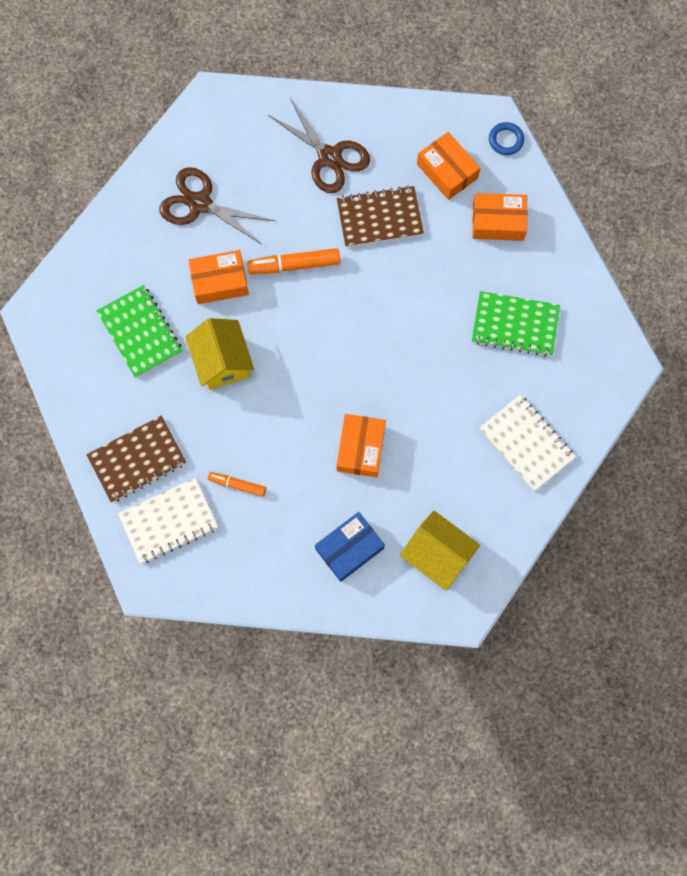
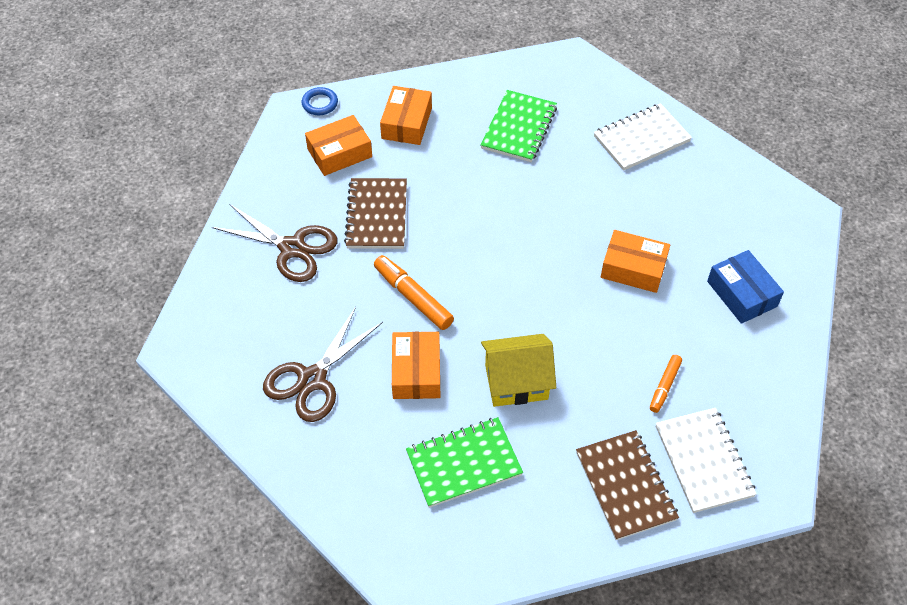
camera: 80 degrees left, 20 degrees down
orange marker [247,248,340,274] -> orange marker turned 135 degrees clockwise [374,255,454,330]
brown scissors [268,98,370,193] -> brown scissors turned 60 degrees clockwise [212,205,338,282]
yellow house [400,511,480,591] -> none

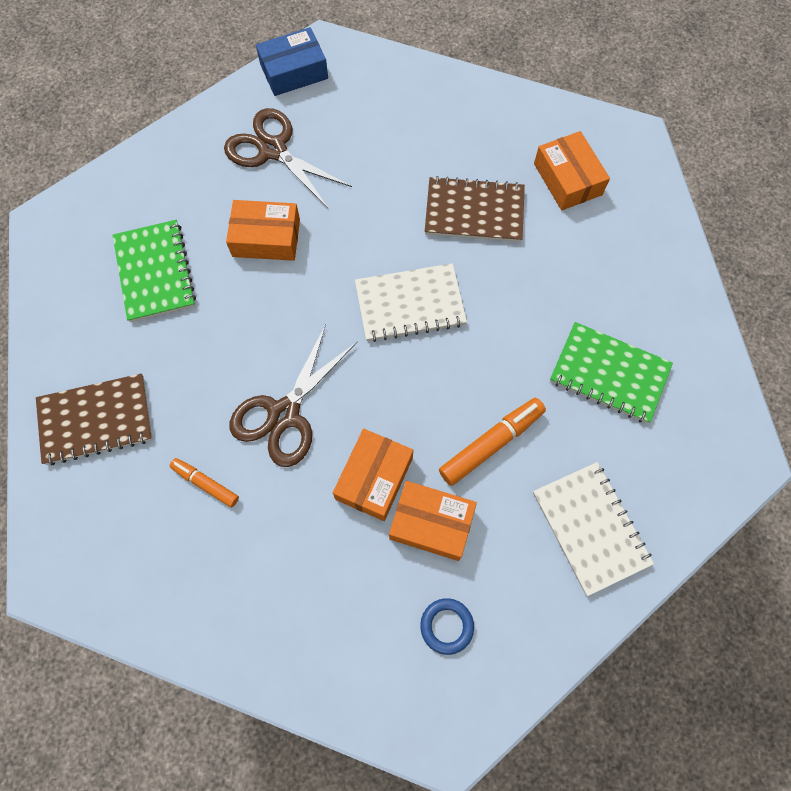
camera: 95 degrees right, 15 degrees up
brown scissors [212,205,338,282] -> brown scissors moved to [230,324,357,467]
blue ring [302,87,338,115] -> blue ring moved to [420,598,474,655]
orange marker [374,255,454,330] -> orange marker moved to [439,398,546,486]
orange box [380,86,432,145] -> orange box moved to [389,481,477,561]
yellow house [481,334,556,407] -> none
white notebook [656,408,757,513] -> white notebook moved to [355,263,467,342]
blue box [707,250,784,324] -> blue box moved to [256,27,328,96]

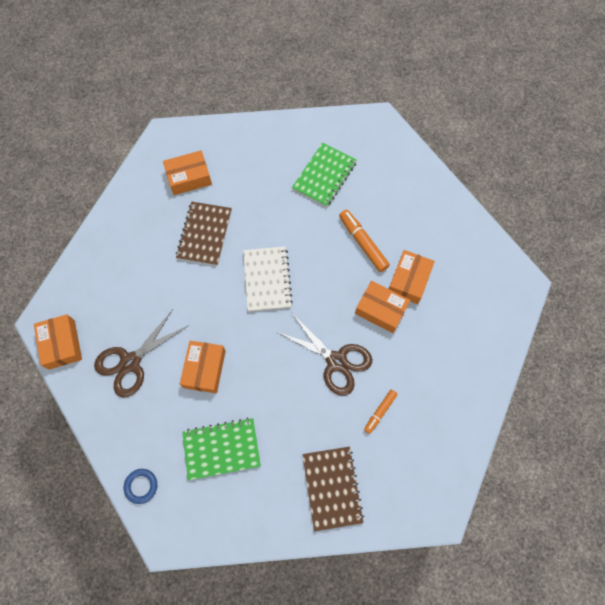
camera: 85 degrees left, 0 degrees up
blue box [256,27,328,96] -> orange box [34,314,82,370]
blue ring [420,598,474,655] -> blue ring moved to [124,469,157,504]
white notebook [533,462,654,596] -> none

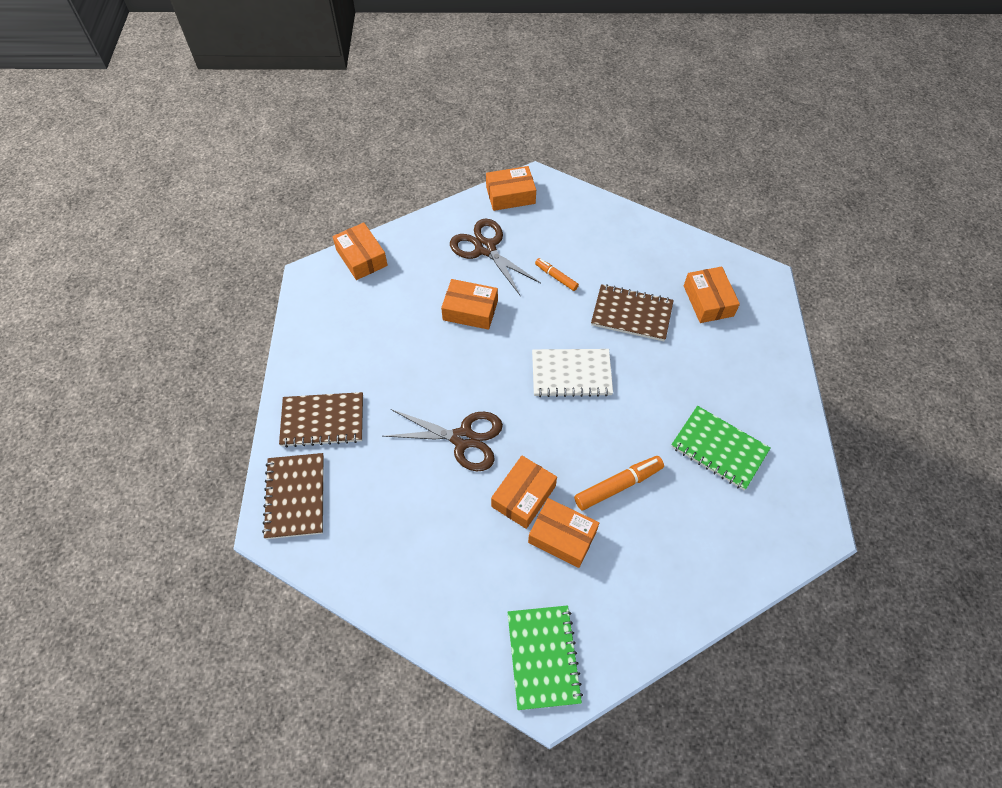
camera: 95 degrees right, 10 degrees down
blue ring [124,469,157,504] -> orange box [332,222,388,280]
green notebook [182,418,261,480] -> green notebook moved to [508,605,583,710]
brown scissors [277,313,372,396] -> brown scissors turned 120 degrees counterclockwise [383,409,503,471]
orange marker [364,390,397,434] -> orange marker moved to [535,258,579,291]
none -> brown notebook [262,453,324,539]

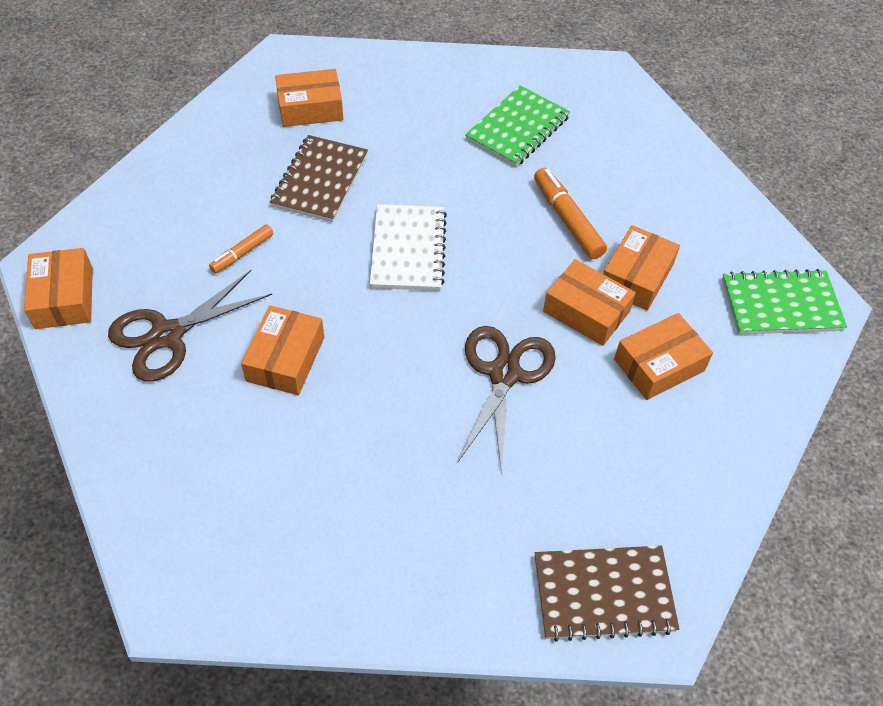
camera: 90 degrees left, 5 degrees down
brown notebook [279,392,363,447] -> none
orange box [332,222,388,280] -> orange box moved to [614,313,713,400]

